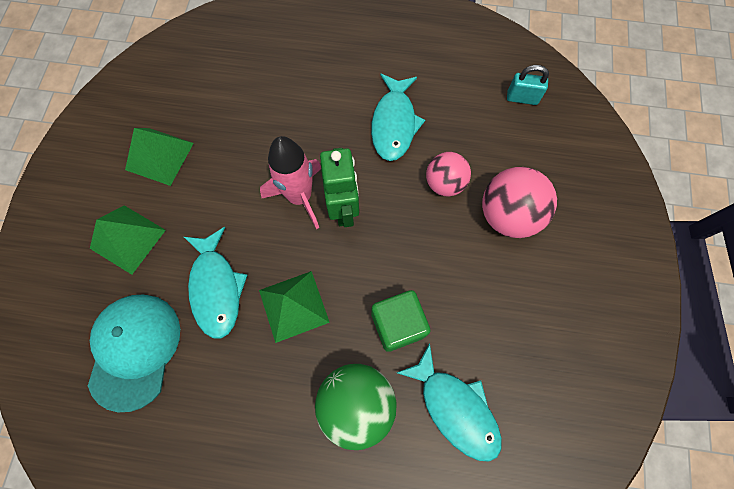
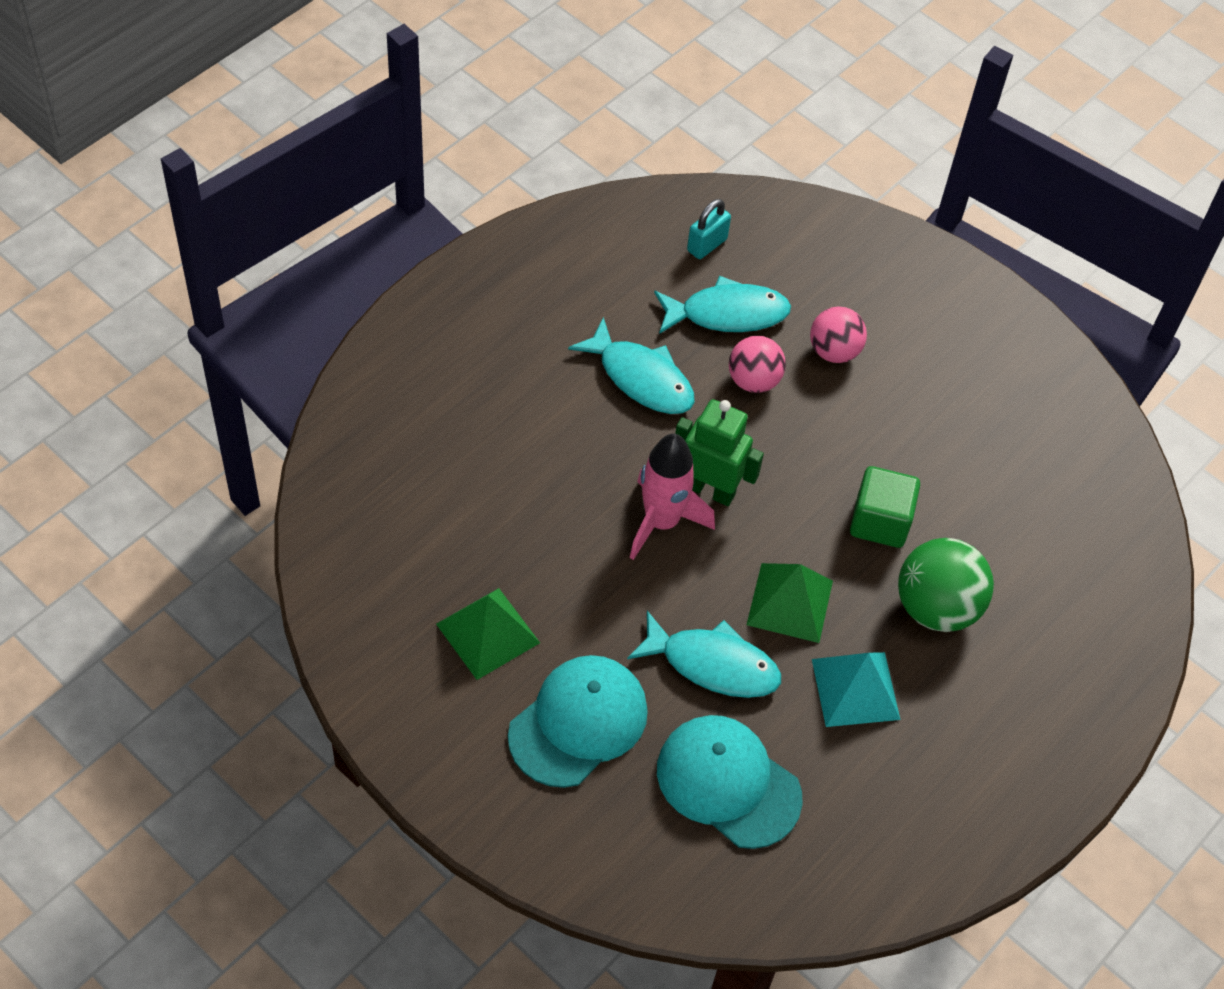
camera: 60 degrees left, 15 degrees down
green pyramid [90,205,166,275] -> turquoise cap [508,655,648,788]
turquoise fish [397,343,502,462] -> turquoise fish moved to [654,276,791,334]
pink ball [482,167,557,238] -> pink ball [810,307,867,363], size x0.66
none -> turquoise pyramid [812,652,900,727]

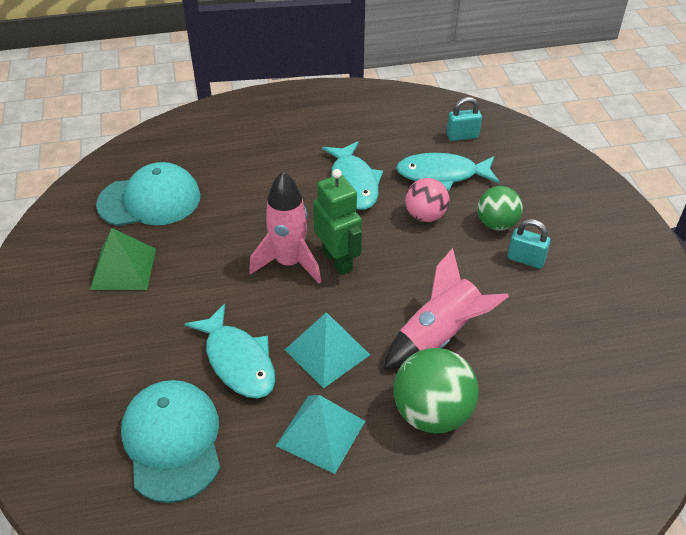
camera: 40 degrees right, 10 degrees down
turquoise cap [508,655,648,788] -> turquoise cap moved to [96,162,200,226]
turquoise fish [654,276,791,334] -> turquoise fish turned 150 degrees clockwise [396,153,499,191]
green pyramid [747,563,833,643] -> turquoise pyramid [285,312,370,388]
pink ball [810,307,867,363] -> green ball [477,186,523,231]
green cube [850,466,920,548] -> pink rocket [383,248,509,370]
none -> turquoise padlock [507,219,551,269]

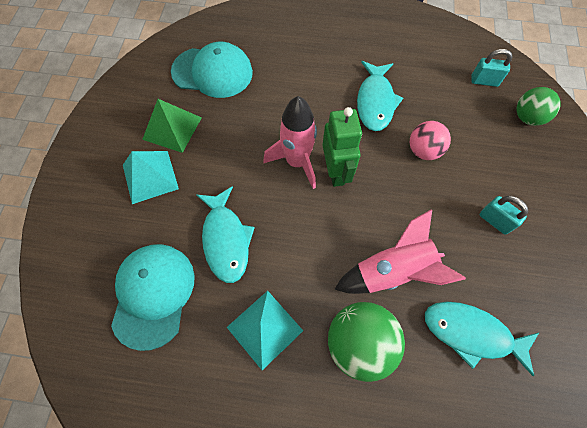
camera: 20 degrees right, 20 degrees up
turquoise pyramid [285,312,370,388] -> turquoise pyramid moved to [123,151,179,204]
turquoise fish [396,153,499,191] -> turquoise fish moved to [425,301,539,376]
green ball [477,186,523,231] -> green ball moved to [517,87,561,126]

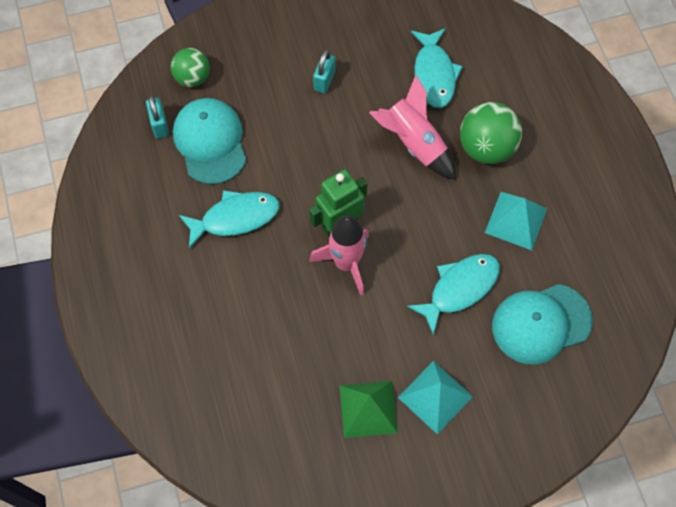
camera: 115 degrees left, 0 degrees up
turquoise cap [171,42,253,98] -> turquoise cap moved to [173,98,246,184]
pink ball [410,121,451,160] -> none

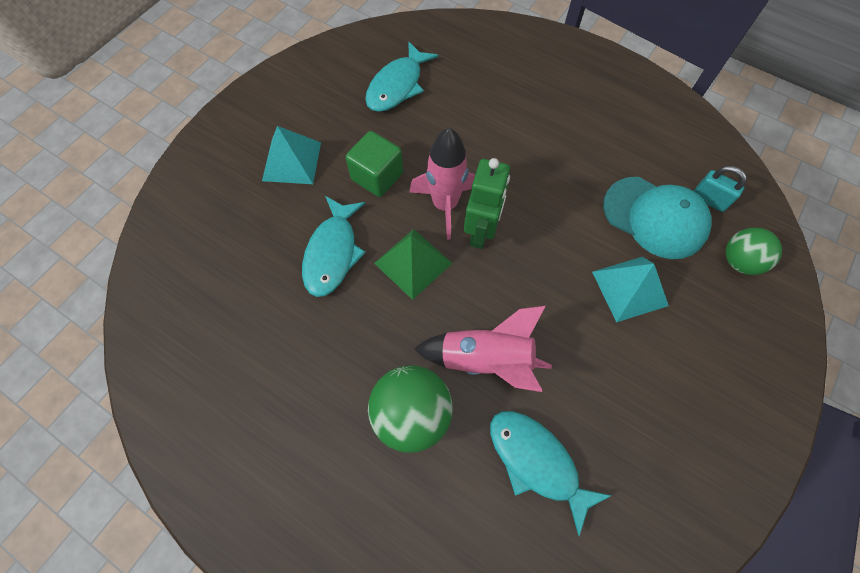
camera: 140 degrees right, 0 degrees up
turquoise fish [179,190,280,249] -> turquoise fish moved to [365,41,439,112]
turquoise padlock [313,50,336,93] -> none
green pyramid [339,381,398,438] -> green pyramid moved to [374,229,452,300]
turquoise pyramid [485,192,547,250] -> turquoise pyramid moved to [592,257,669,322]
turquoise cap [492,284,593,365] -> none
none -> green cube [346,131,403,197]

